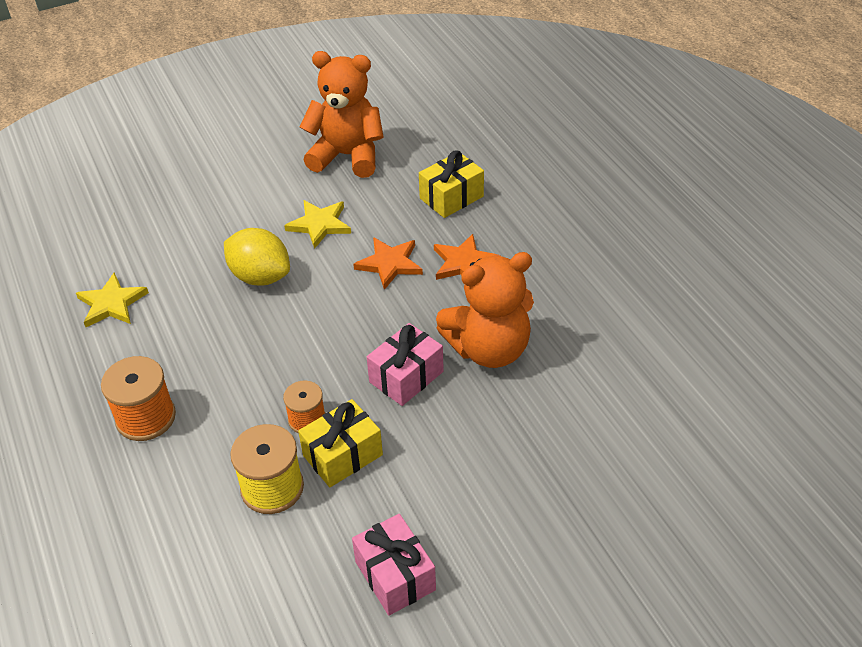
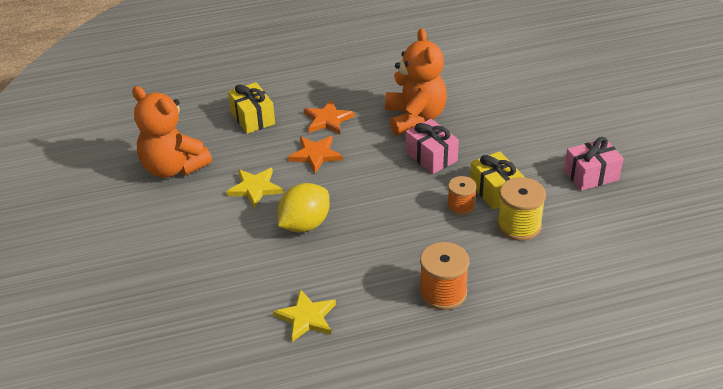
camera: 80 degrees left, 5 degrees down
orange teddy bear [300,51,384,178] -> orange teddy bear turned 75 degrees counterclockwise [132,86,212,178]

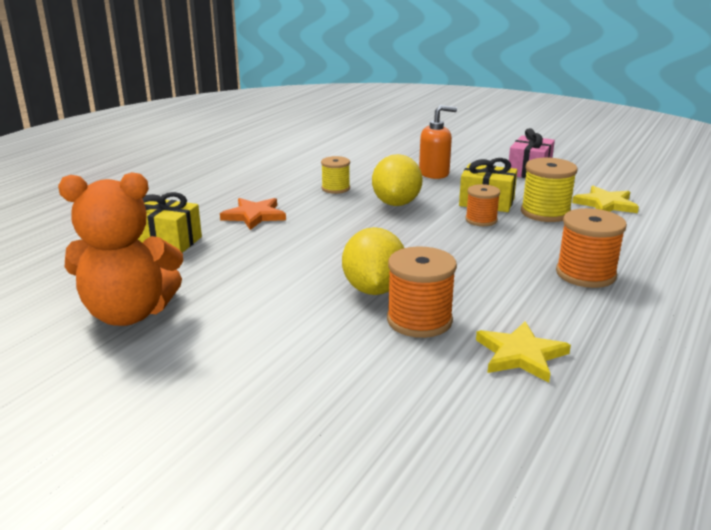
camera: 45 degrees left, 15 degrees down
yellow star [226,168,283,208] -> yellow star moved to [572,186,639,213]
orange star [288,136,343,173] -> none
orange teddy bear [385,28,447,136] -> yellow spool [321,156,350,194]
pink gift [406,119,459,174] -> yellow lemon [372,154,423,206]
none -> orange spool [387,246,457,338]
none -> orange soap dispenser [419,105,457,179]

